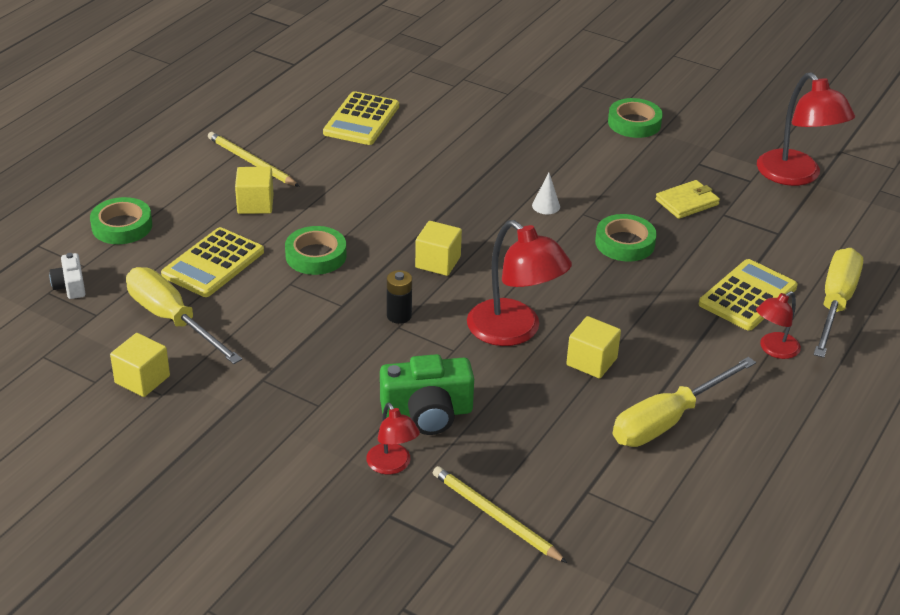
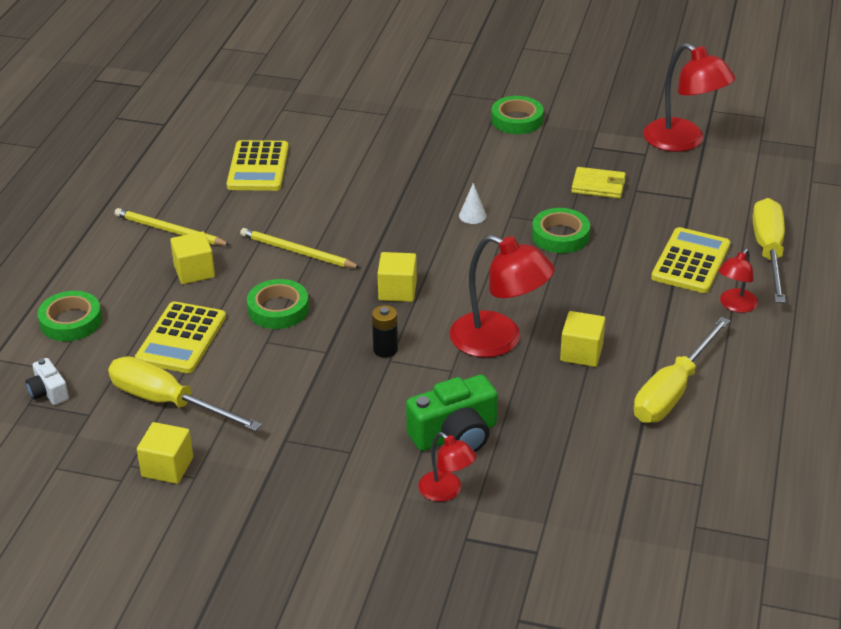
camera: 15 degrees left, 0 degrees up
yellow pencil [433,466,567,563] -> yellow pencil moved to [240,228,361,268]
yellow wallet [656,180,720,219] -> yellow wallet turned 60 degrees clockwise [571,167,626,198]

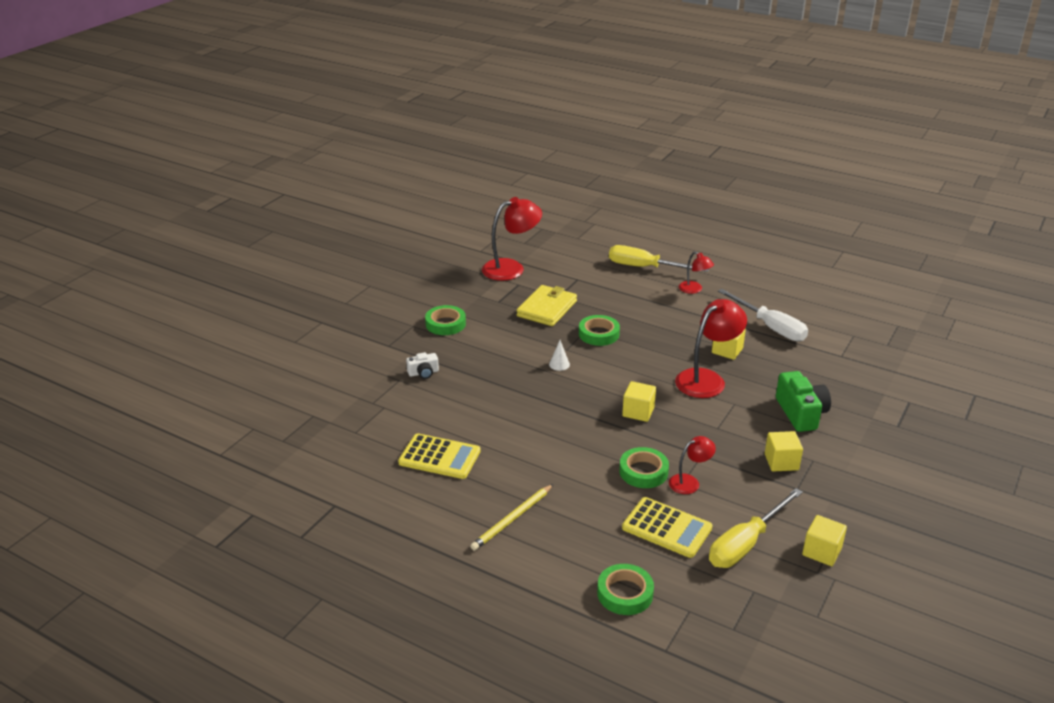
camera: 75 degrees left, 5 degrees down
white camera [26,358,69,405] -> white camera moved to [406,352,439,379]
yellow cube [170,231,215,284] -> yellow cube moved to [765,431,803,471]
yellow pencil [240,228,361,268] -> none
black battery [372,305,398,358] -> none
red lamp [418,432,477,502] -> red lamp moved to [669,436,716,494]
yellow wallet [571,167,626,198] -> yellow wallet [517,285,577,326], size x1.55
yellow screwdriver [634,317,730,423] -> white screwdriver [718,289,808,341]
yellow calculator [651,227,730,293] -> none

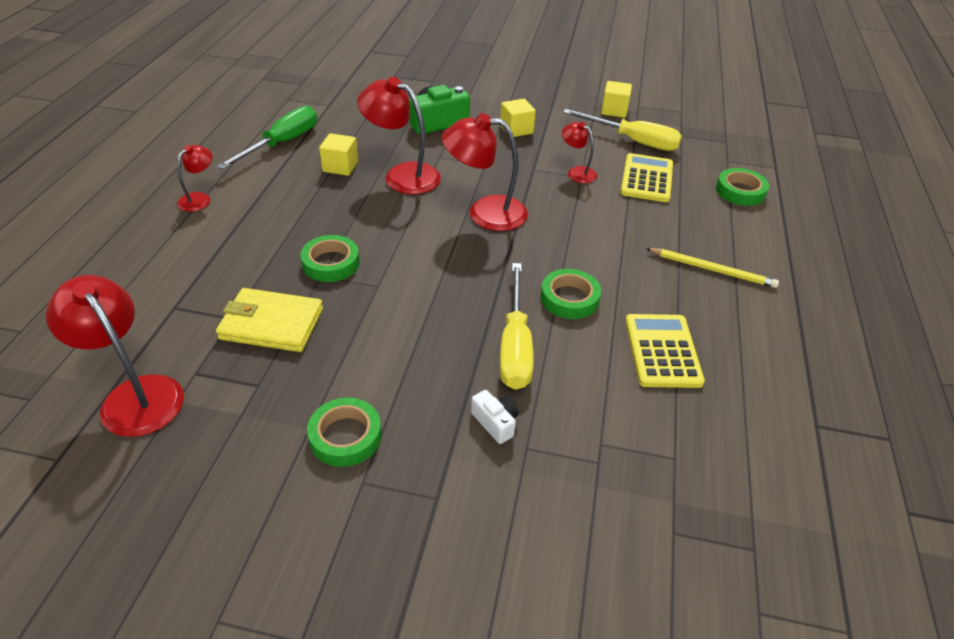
camera: 110 degrees left, 10 degrees up
white cone [549,340,570,371] -> none
yellow screwdriver [609,245,709,272] -> yellow screwdriver moved to [500,263,534,390]
green tape [619,447,669,488] -> green tape moved to [541,269,601,319]
yellow cube [622,381,656,422] -> red lamp [442,113,528,231]
white screwdriver [718,289,808,341] -> green screwdriver [216,106,317,170]

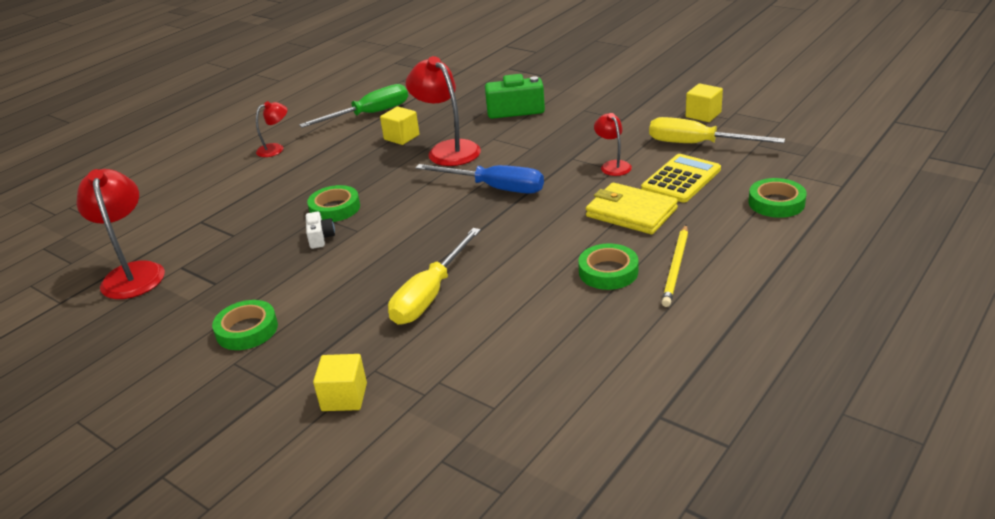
camera: 30 degrees right, 10 degrees down
yellow wallet [216,288,323,352] -> yellow wallet moved to [586,183,678,234]
red lamp [442,113,528,231] -> blue screwdriver [415,164,544,194]
white camera [471,390,519,444] -> white camera moved to [306,212,335,249]
yellow cube [500,99,536,137] -> yellow cube moved to [313,354,367,411]
green tape [541,269,601,319] -> green tape moved to [578,243,638,290]
yellow screwdriver [563,109,682,151] -> yellow screwdriver turned 150 degrees clockwise [649,117,785,143]
yellow calculator [625,314,705,388] -> none
yellow pencil [646,248,779,288] -> yellow pencil turned 60 degrees clockwise [662,225,688,307]

